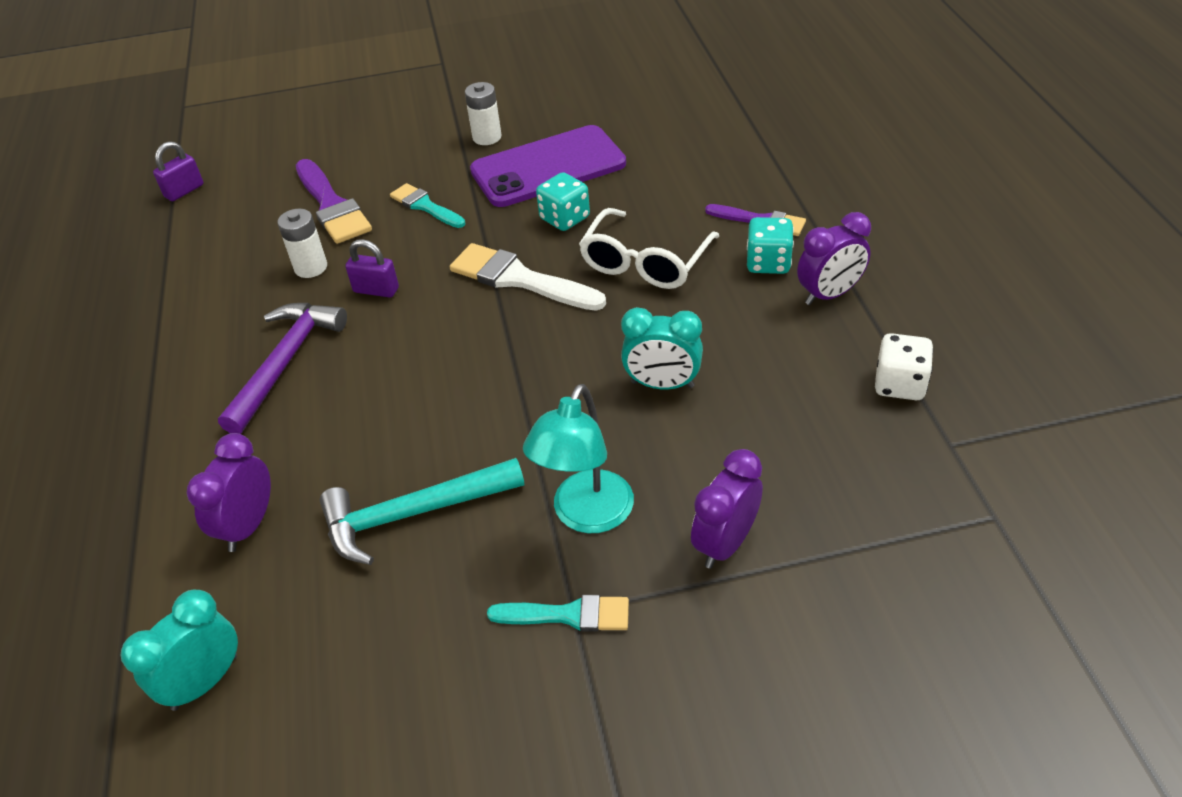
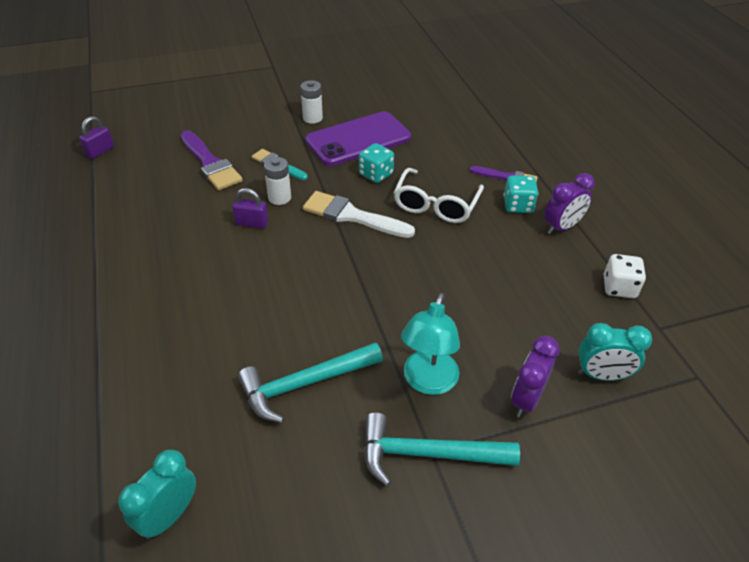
camera: 10 degrees left, 0 degrees up
purple clock [187,433,271,552] -> none
purple hammer [218,303,347,434] -> none
white battery [278,209,327,278] -> white battery moved to [264,157,291,205]
turquoise brush [487,595,629,632] -> turquoise hammer [364,412,520,486]
turquoise clock [621,307,703,390] -> turquoise clock moved to [578,323,652,381]

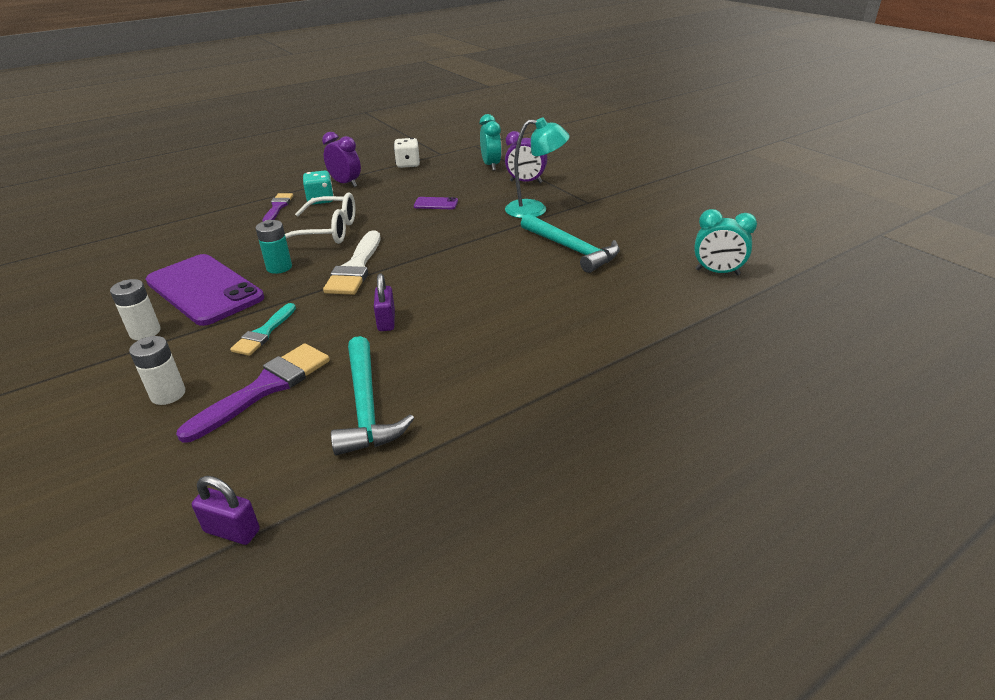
camera: 105 degrees left, 10 degrees down
white battery [264,157,291,205] -> white battery moved to [129,336,185,405]
turquoise dice [359,143,394,183] -> turquoise battery [255,220,292,274]
turquoise hammer [364,412,520,486] -> turquoise hammer moved to [331,336,414,455]
none -> purple phone [414,197,458,209]

